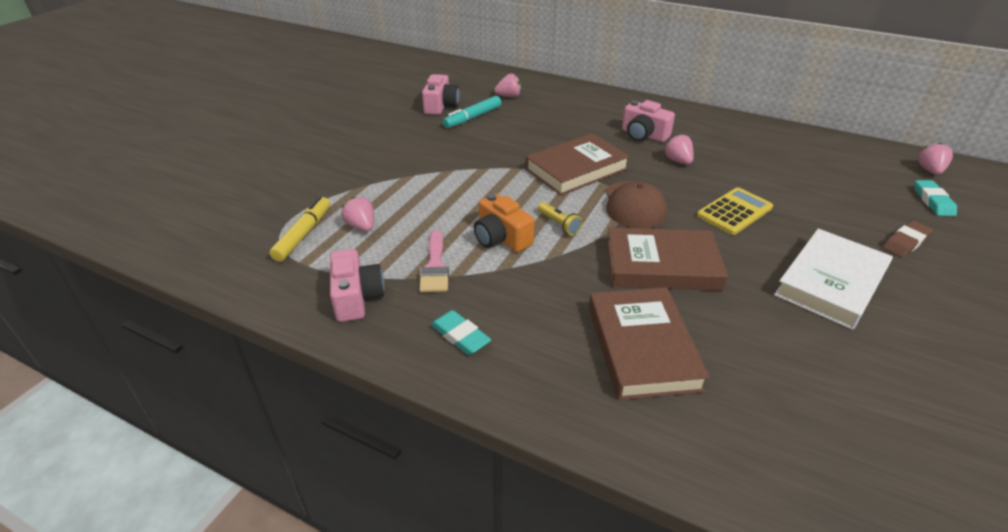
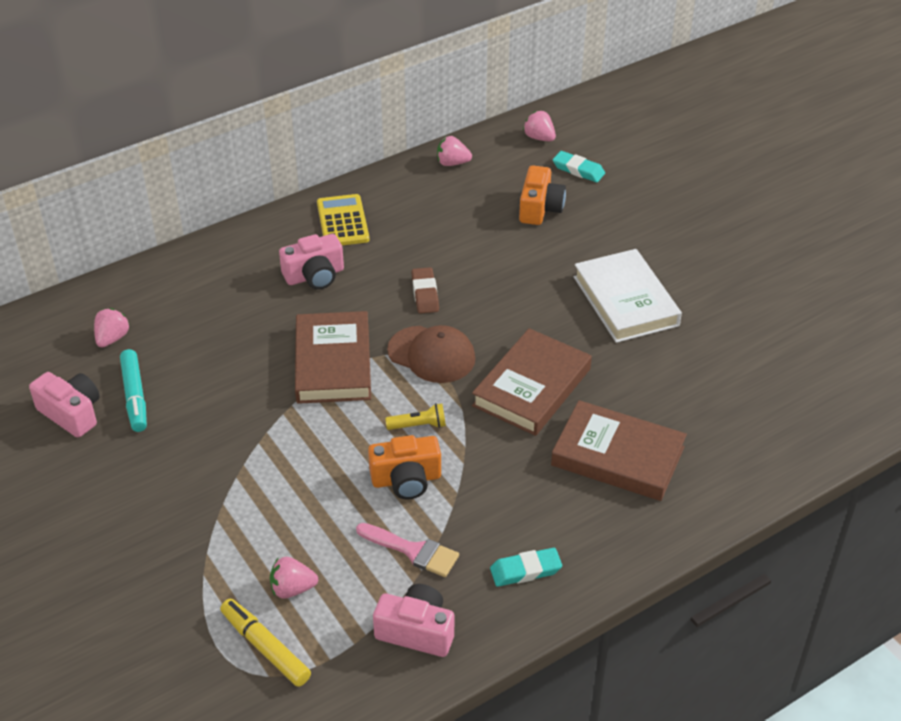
camera: 60 degrees left, 5 degrees up
pink strawberry [664,134,693,164] -> pink strawberry moved to [437,136,472,166]
yellow calculator [697,187,773,235] -> yellow calculator moved to [317,194,370,245]
brown eraser [883,221,933,258] -> brown eraser moved to [412,267,439,314]
none -> orange camera [519,165,566,225]

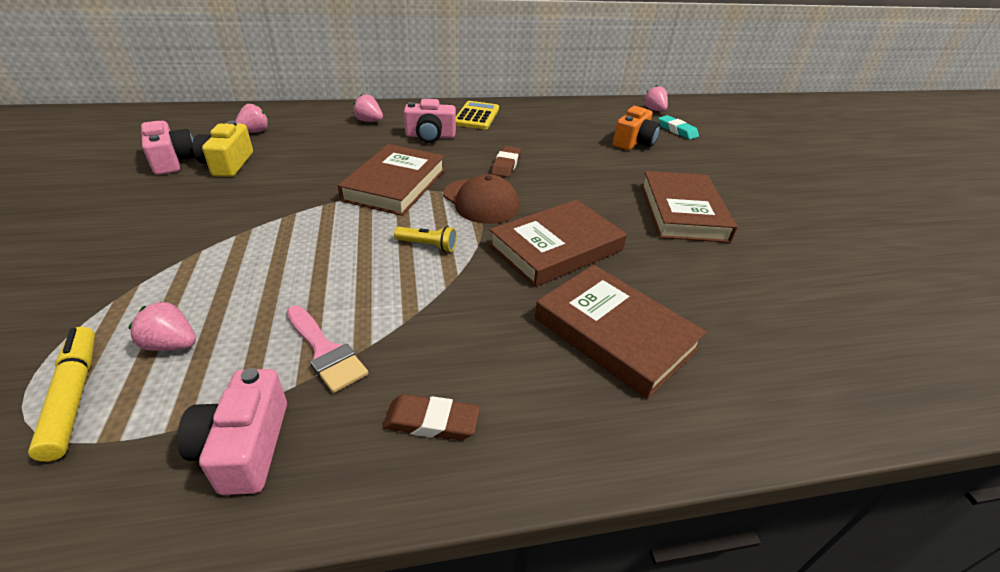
camera: 20 degrees right, 5 degrees down
turquoise marker [120,349,147,432] -> yellow camera [193,121,253,177]
orange camera [368,435,441,499] -> none
pink camera [373,584,454,657] -> pink camera turned 135 degrees counterclockwise [177,368,287,495]
pink strawberry [437,136,472,166] -> pink strawberry moved to [353,94,383,122]
turquoise eraser [490,548,562,587] -> brown eraser [382,394,480,440]
white book [574,249,682,343] -> brown book [641,171,738,243]

